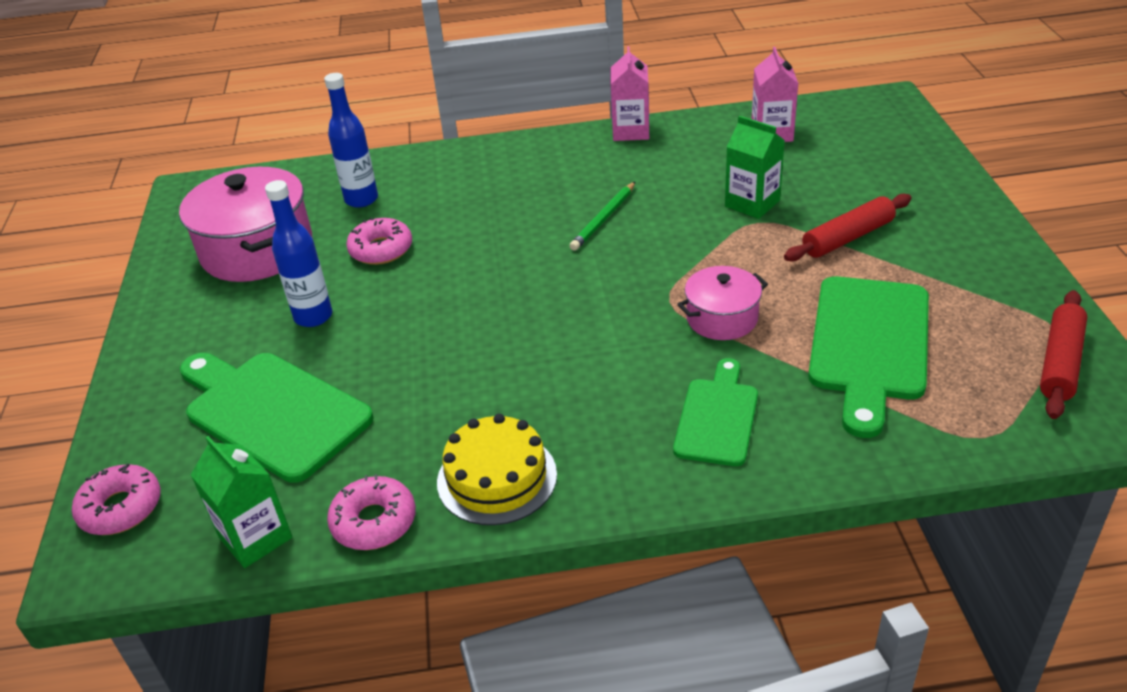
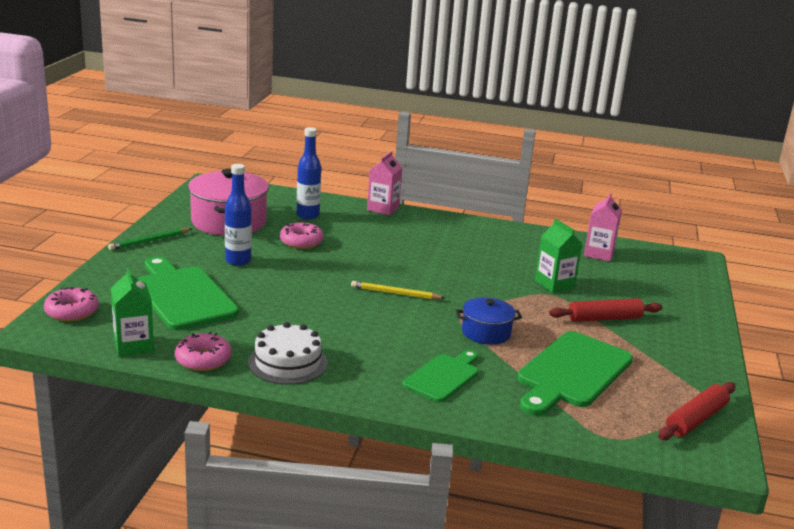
camera: 15 degrees right, 15 degrees down
yellow cake [437,414,557,525] -> white cake [248,322,328,385]
green pencil [569,182,635,251] -> green pencil moved to [108,228,191,250]
pink carton [611,46,649,141] -> pink carton moved to [367,151,402,215]
pink pot [677,266,768,340] -> blue pot [455,297,522,345]
none -> yellow pencil [351,281,445,299]

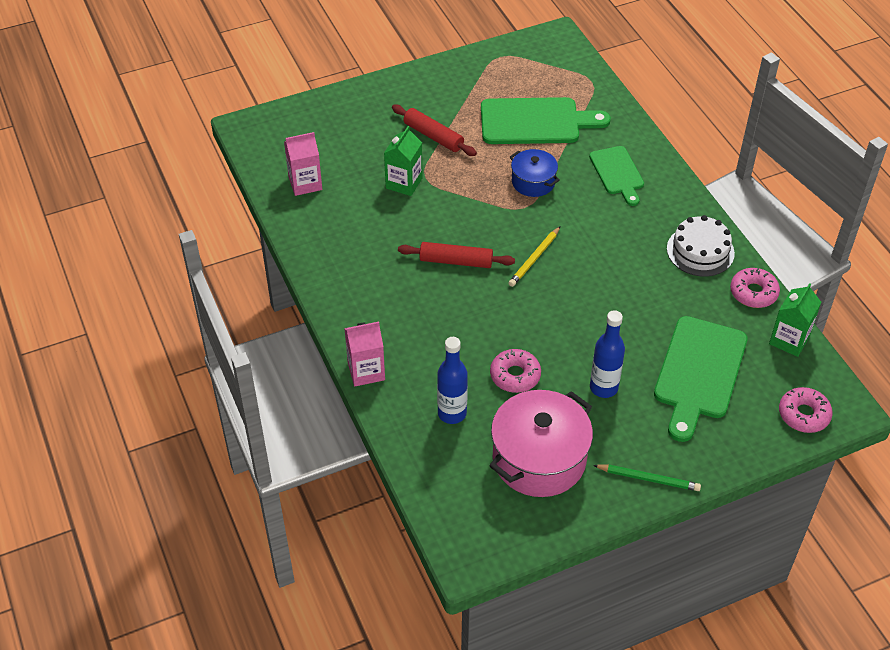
camera: 125 degrees left, 25 degrees up
yellow pencil [351,281,445,299] -> yellow pencil turned 60 degrees clockwise [508,227,560,287]
green cutting board [402,350,478,402] -> green cutting board turned 105 degrees counterclockwise [589,146,644,206]
red rolling pin [658,382,735,440] -> red rolling pin moved to [398,242,515,268]

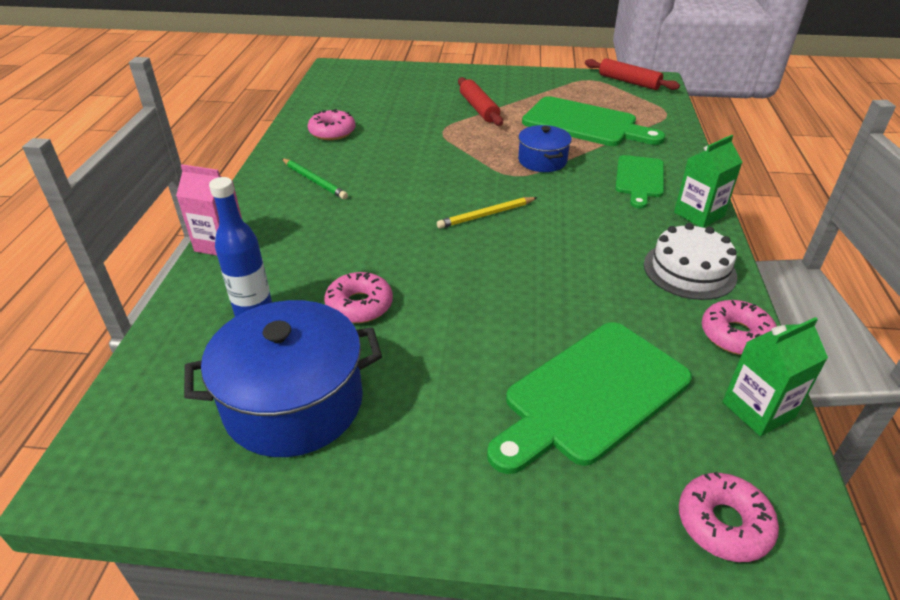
camera: 30 degrees right, 10 degrees down
pink carton [284,132,322,196] -> none
green carton [384,126,423,196] -> green carton moved to [674,135,742,228]
red rolling pin [398,242,515,268] -> red rolling pin moved to [585,58,680,90]
pink pot [489,390,593,497] -> blue pot [184,300,382,457]
blue bottle [590,310,625,398] -> none
green pencil [593,465,701,491] -> green pencil moved to [282,158,348,199]
none -> pink donut [308,109,355,140]

